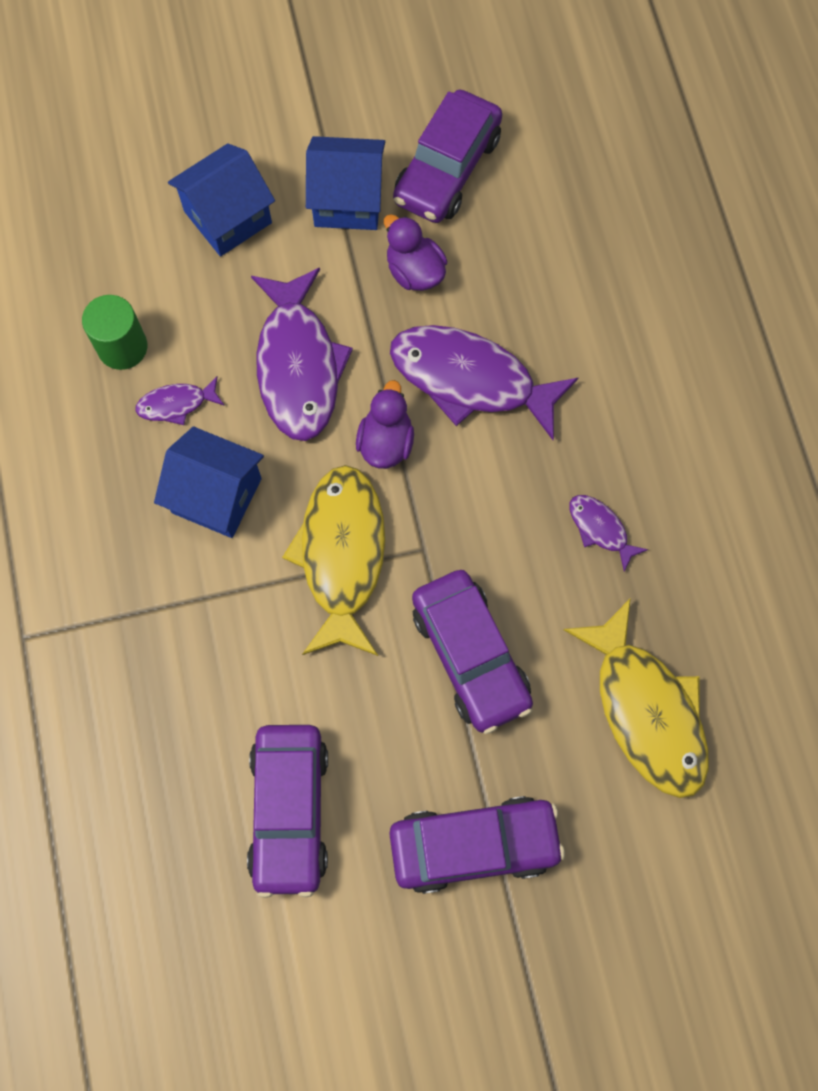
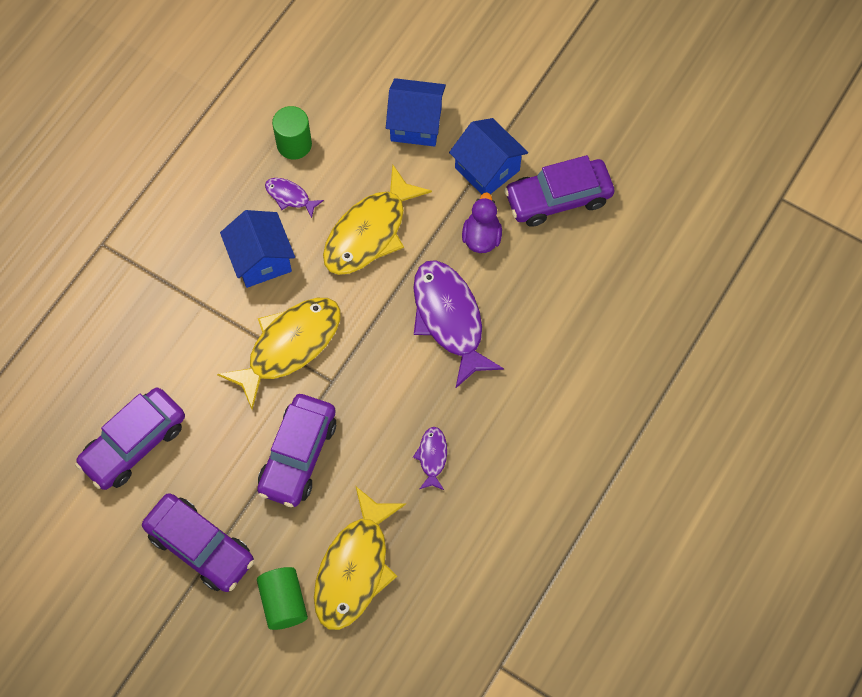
camera: 45 degrees right, 5 degrees down
purple fish [251,268,353,441] -> yellow fish [323,165,432,275]
purple duck [356,380,414,469] -> none
none -> green cylinder [257,567,308,630]

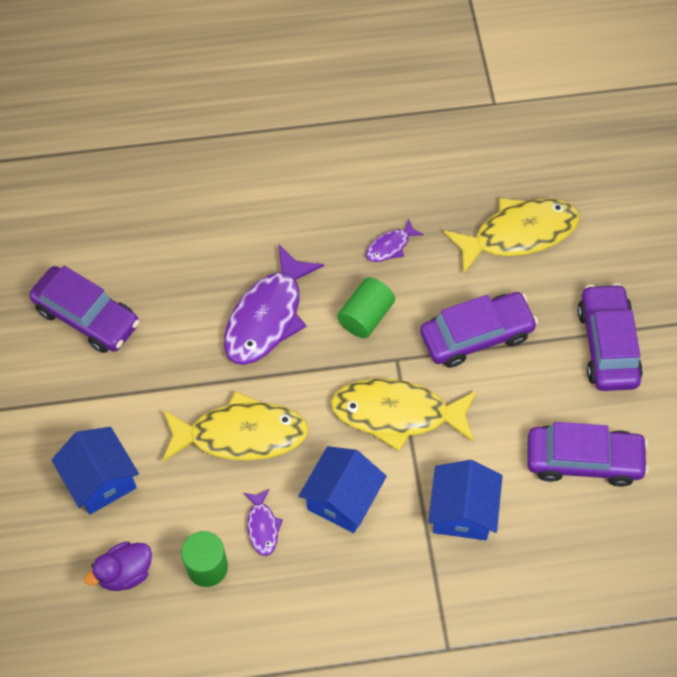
camera: 130 degrees left, 5 degrees down
green cylinder [257,567,308,630] -> green cylinder moved to [337,277,395,338]
blue house [449,118,528,194] -> blue house moved to [428,460,502,540]
purple duck [462,192,502,253] -> purple duck moved to [84,541,152,591]

